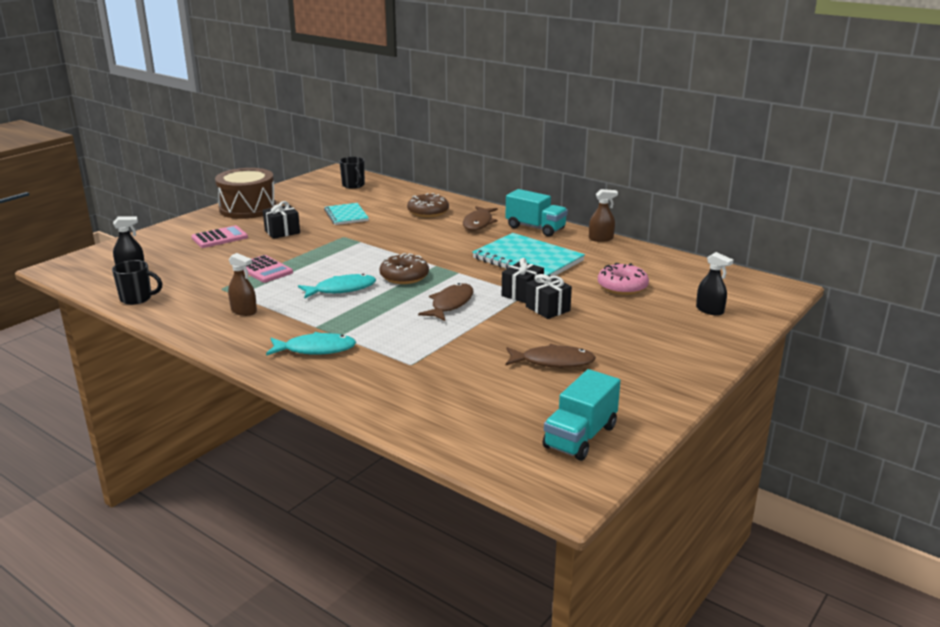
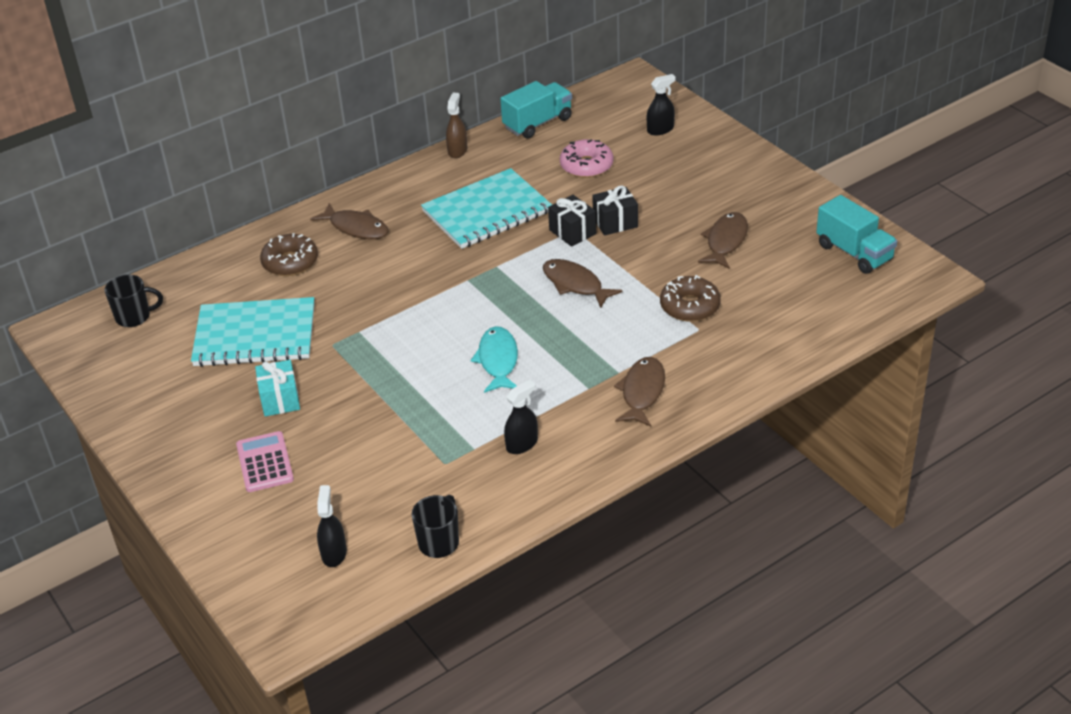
camera: 70 degrees left, 15 degrees up
brown drum [215,168,276,219] -> none
brown spray bottle [228,253,257,316] -> black spray bottle [504,380,538,454]
pink calculator [246,255,293,283] -> none
black gift [263,201,300,239] -> turquoise gift [255,360,300,416]
turquoise fish [266,332,356,356] -> brown fish [614,357,665,427]
turquoise notebook [324,203,369,225] -> turquoise notebook [191,297,315,367], size x1.73
brown donut [379,253,429,284] -> brown donut moved to [660,275,721,322]
turquoise truck [506,189,568,237] -> turquoise truck moved to [500,81,572,139]

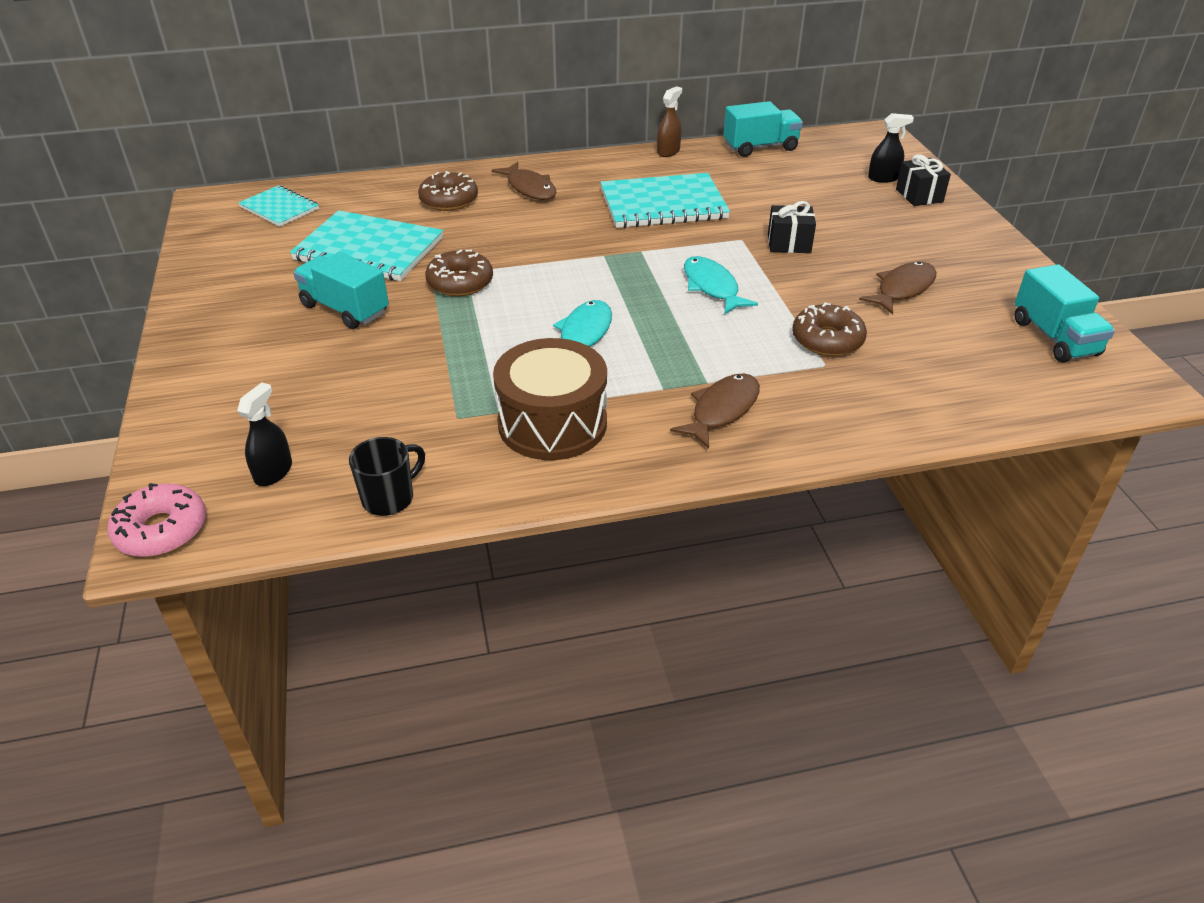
camera: 20 degrees right, 0 degrees up
black mug [104,275,163,327] -> turquoise notebook [238,185,319,227]
pink calculator [236,431,294,492] -> none
turquoise gift [255,360,300,416] -> turquoise truck [293,252,389,329]
black spray bottle [504,380,538,454] -> brown drum [493,338,607,460]
brown fish [543,259,623,308] -> turquoise fish [684,256,758,315]
black gift [548,195,596,247] -> black gift moved to [896,154,951,206]
pink donut [560,139,613,178] -> pink donut moved to [108,483,206,557]
none -> brown donut [425,249,493,296]

